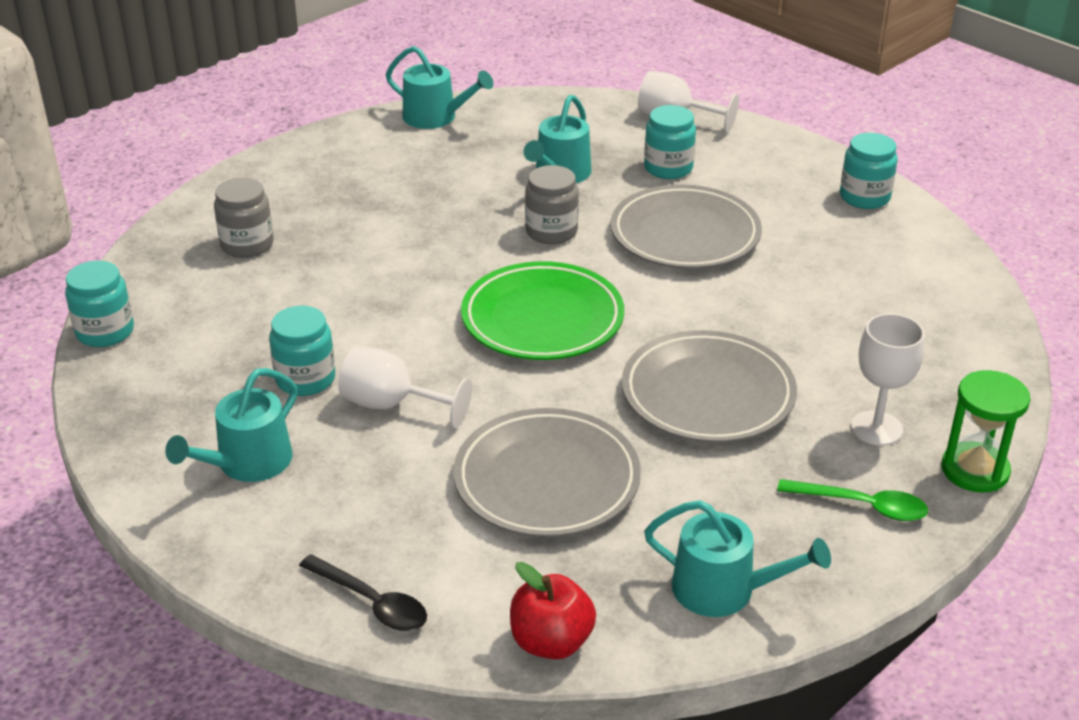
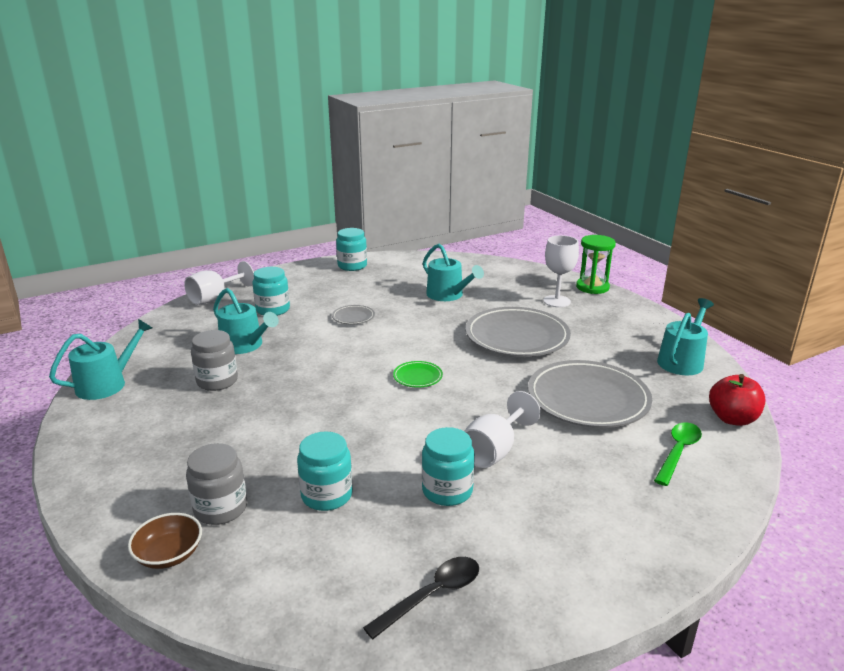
camera: 75 degrees left, 10 degrees down
turquoise jar [65,260,134,347] -> turquoise jar moved to [297,431,353,511]
turquoise watering can [165,368,297,482] -> turquoise watering can moved to [423,244,484,301]
black spoon [299,554,427,631] -> black spoon moved to [363,557,479,639]
green plate [461,261,624,360] -> green plate [393,361,443,387], size x0.43
grey jar [525,165,579,244] -> grey jar moved to [191,330,238,391]
grey plate [610,184,762,269] -> grey plate [332,305,375,325], size x0.43
green spoon [777,479,928,521] -> green spoon moved to [654,422,702,486]
none -> brown bowl [128,513,202,569]

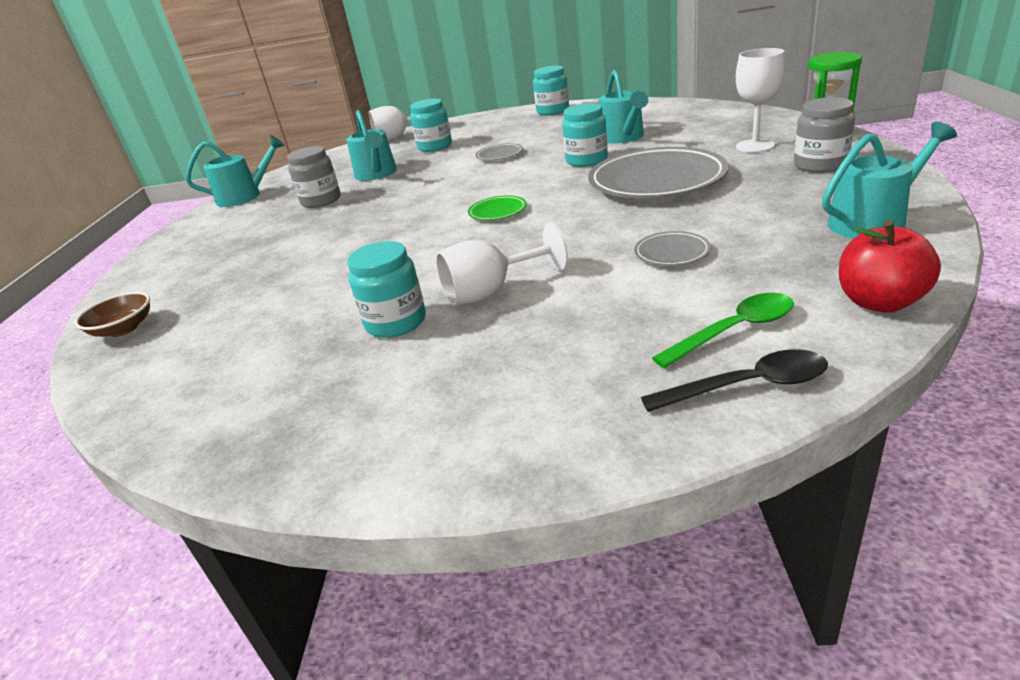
camera: 35 degrees right, 5 degrees up
grey jar [186,443,247,525] -> grey jar moved to [794,97,855,173]
turquoise jar [297,431,353,511] -> turquoise jar moved to [562,103,608,167]
black spoon [363,557,479,639] -> black spoon moved to [641,349,828,412]
grey plate [528,360,652,428] -> grey plate [634,231,711,266], size x0.43

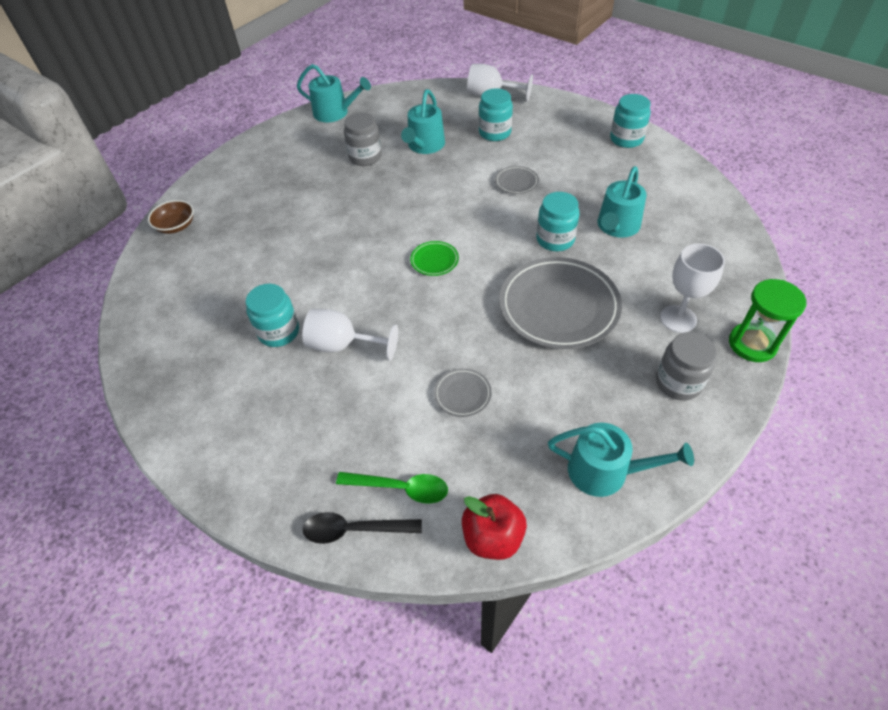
camera: 35 degrees right, 20 degrees up
black spoon [641,349,828,412] -> black spoon turned 150 degrees clockwise [303,512,422,544]

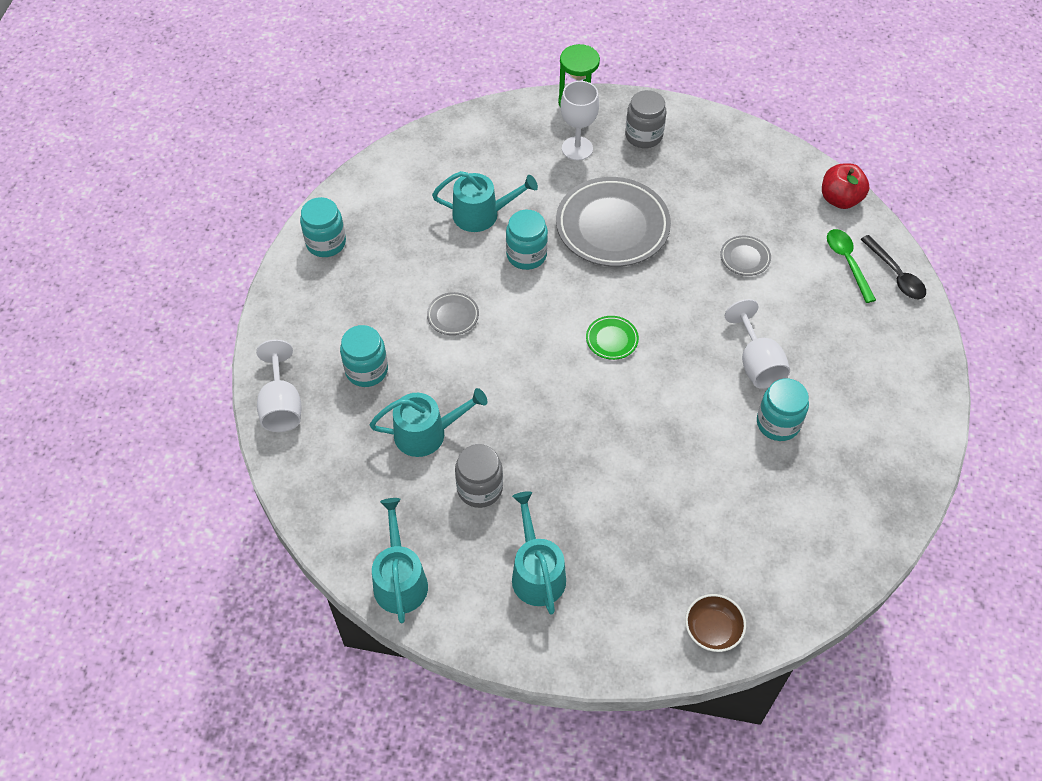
camera: 120 degrees left, 5 degrees up
turquoise watering can [548,423,694,497] -> turquoise watering can moved to [512,491,566,615]

